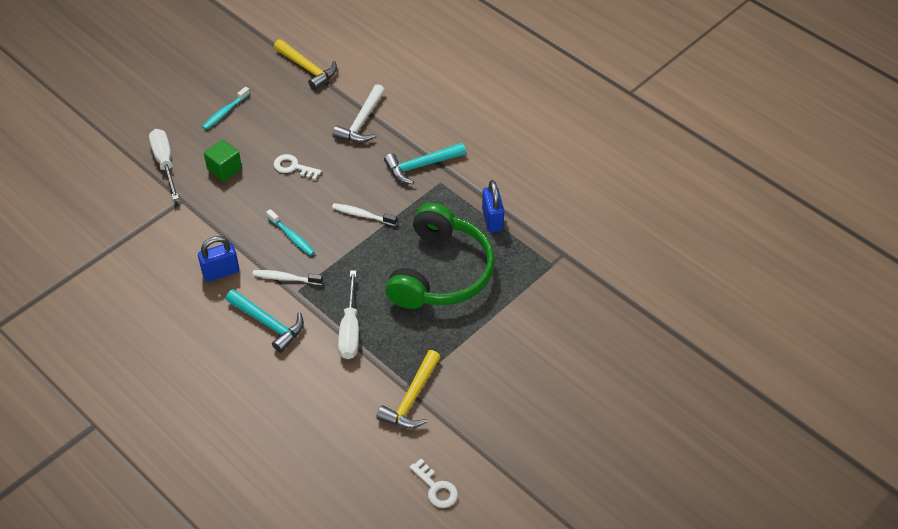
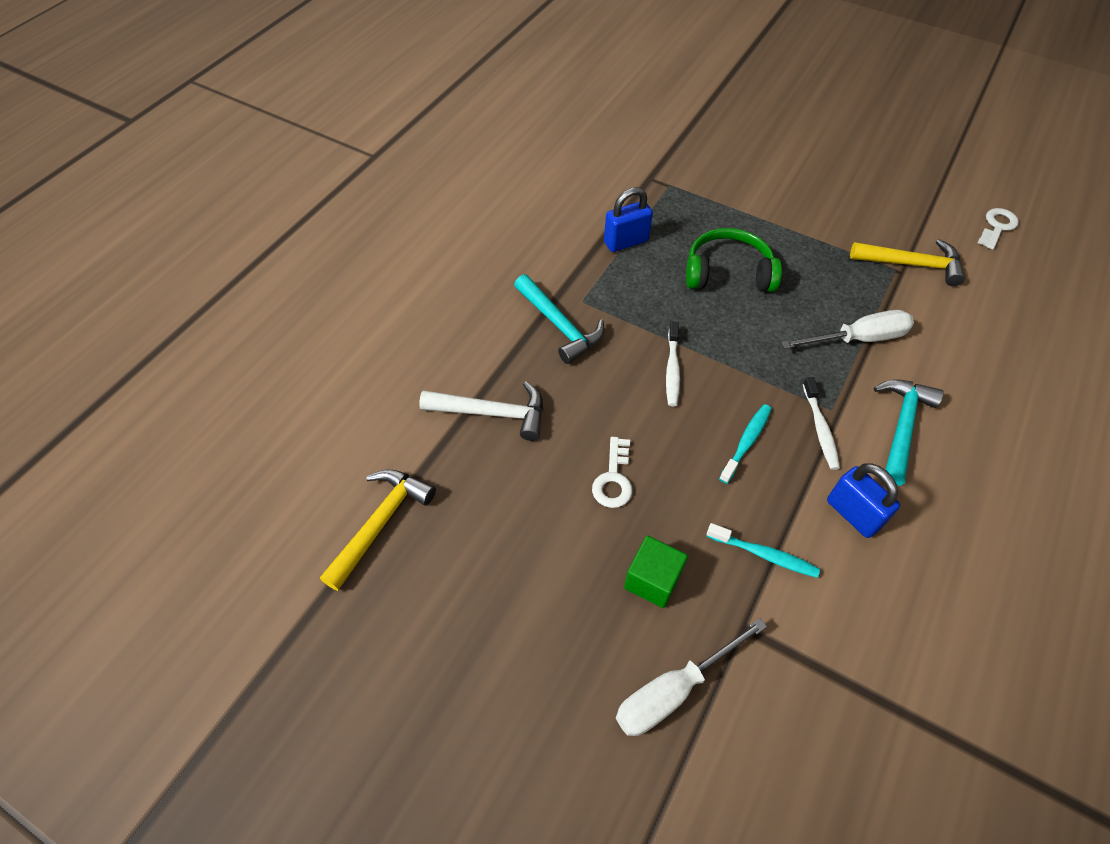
camera: 105 degrees left, 5 degrees up
turquoise toothbrush [202,87,250,130] -> turquoise toothbrush moved to [707,523,820,578]
green headphones [385,203,495,309] -> green headphones [686,228,782,292], size x0.64

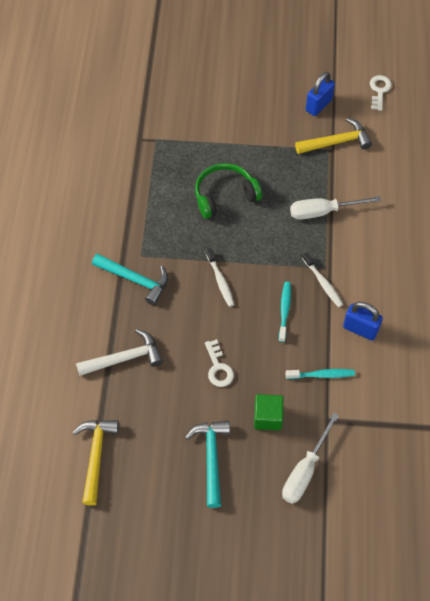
camera: 25 degrees left, 5 degrees up
blue padlock [604,187,653,252] -> blue padlock moved to [306,72,335,116]
white screwdriver [781,310,914,349] -> white screwdriver turned 150 degrees counterclockwise [290,196,381,220]
turquoise hammer [874,379,944,486] -> turquoise hammer moved to [185,421,230,508]

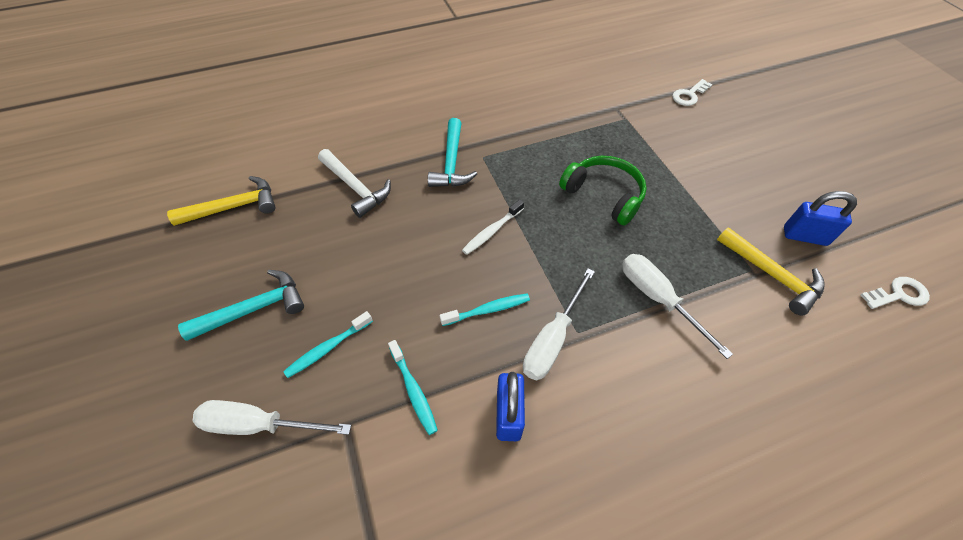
camera: 65 degrees right, 5 degrees down
white key [205,339,234,387] -> white key moved to [672,79,712,106]
green cube [254,394,283,430] -> turquoise toothbrush [283,311,373,378]
white toothbrush [302,252,343,307] -> white screwdriver [523,268,595,380]

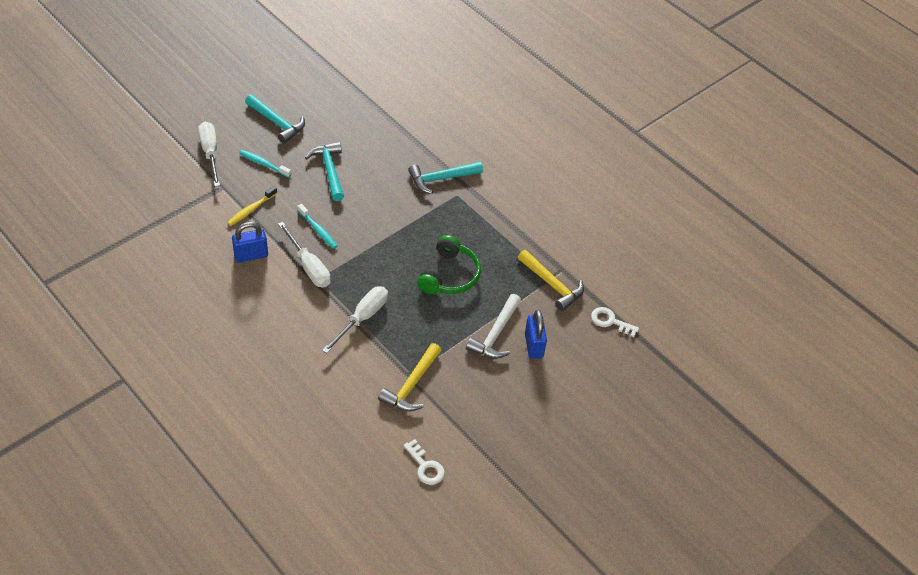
camera: 65 degrees right, 5 degrees down
yellow hammer [167,176,276,226] -> yellow hammer moved to [518,250,584,311]
white hammer [318,149,391,218] -> white hammer moved to [466,294,521,359]
turquoise toothbrush [388,340,438,435] -> yellow toothbrush [227,186,277,226]
white toothbrush [462,199,524,255] -> none
white screwdriver [523,268,595,380] -> white screwdriver turned 135 degrees counterclockwise [278,222,331,287]
blue padlock [784,191,857,246] -> blue padlock moved to [525,310,547,359]
none -> turquoise hammer [305,142,344,201]

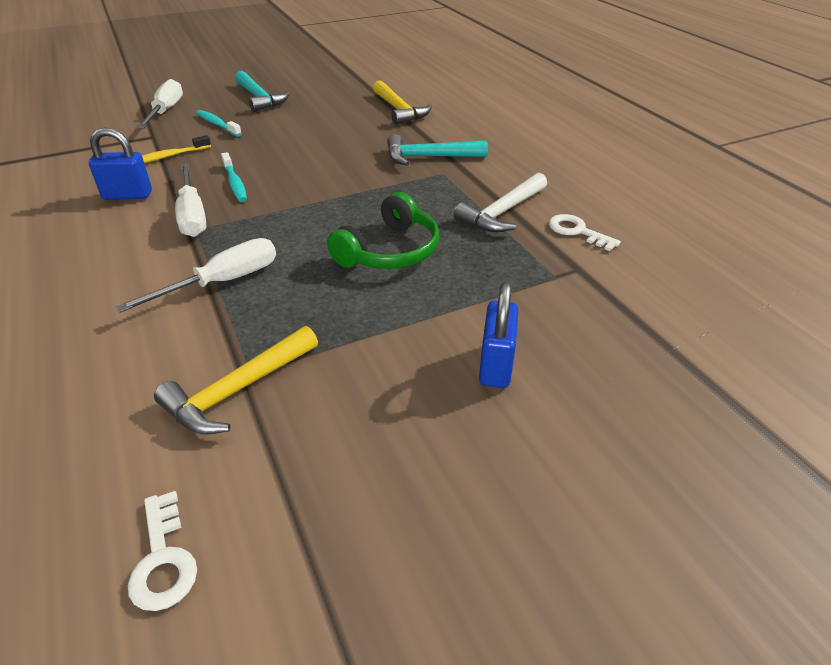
camera: 20 degrees right, 10 degrees down
turquoise hammer [305,142,344,201] -> none
white hammer [466,294,521,359] -> white hammer moved to [454,173,547,232]
yellow hammer [518,250,584,311] -> yellow hammer moved to [373,80,432,125]
white key [591,307,639,337] -> white key moved to [549,214,621,251]

